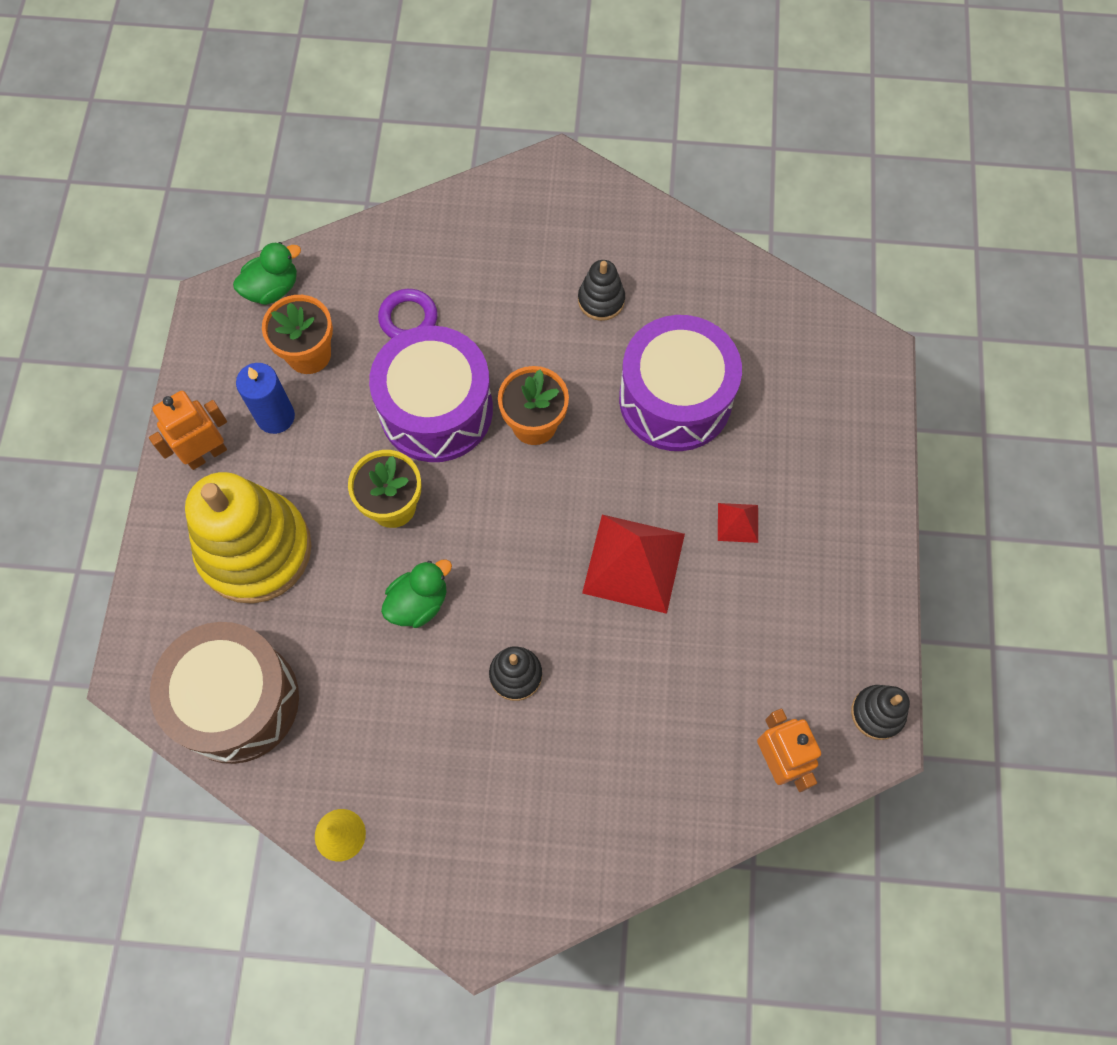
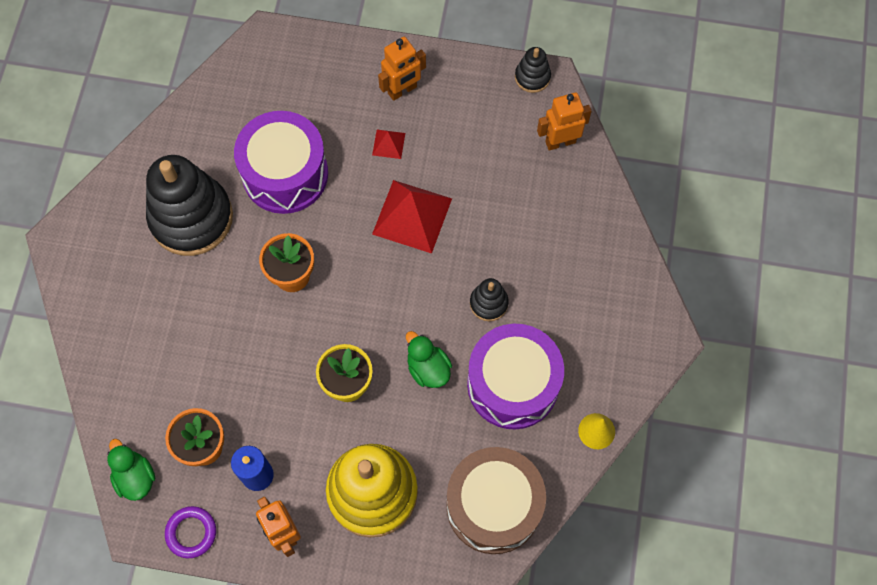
camera: 85 degrees left, 0 degrees up
purple drum [369,326,493,462] -> purple drum moved to [467,324,564,429]
purple ring [378,289,438,338] -> purple ring moved to [165,506,216,558]
black stacking toy [578,260,625,321] -> black stacking toy [146,155,233,256], size x2.22
none -> orange robot [378,37,426,101]

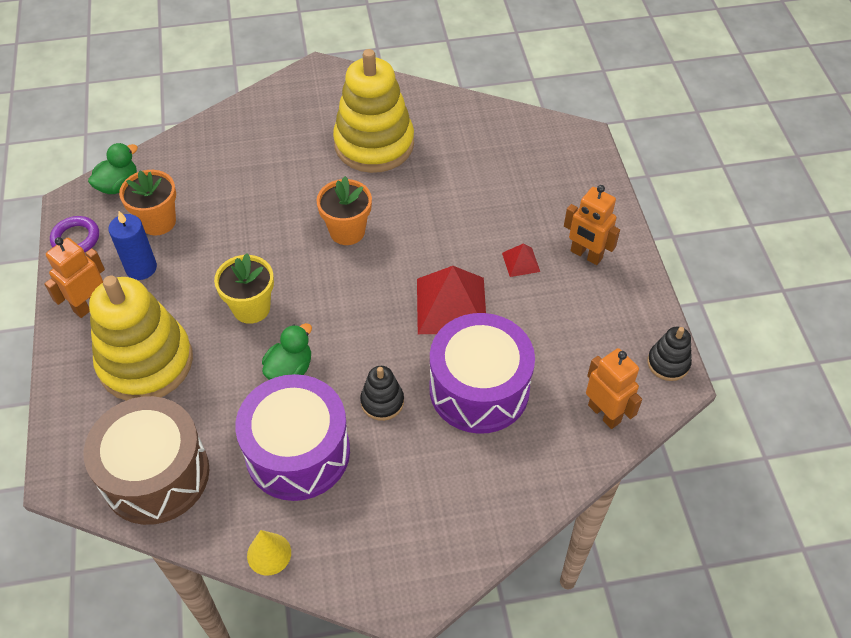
camera: 70 degrees right, 15 degrees down
black stacking toy [146,155,233,256] -> yellow stacking toy [333,49,414,173]
purple drum [234,111,328,214] -> purple drum moved to [429,313,535,434]

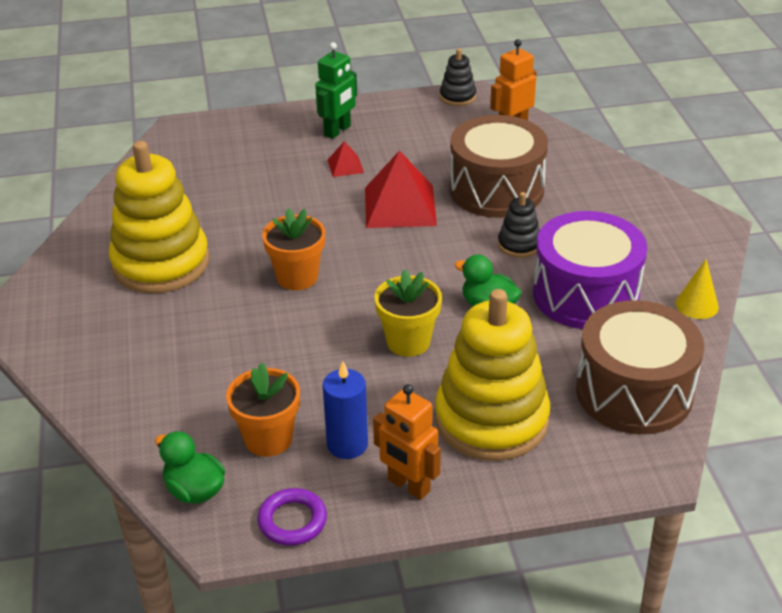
camera: 90 degrees left, 15 degrees down
purple drum [429,313,535,434] -> brown drum [450,115,548,218]
orange robot [564,185,620,265] -> green robot [315,42,357,139]

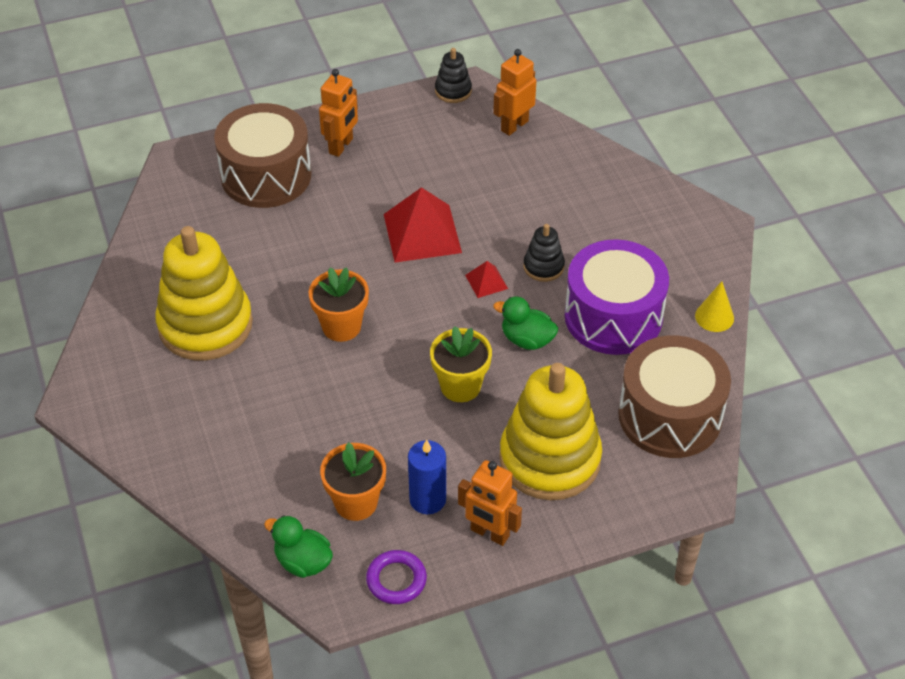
camera: 10 degrees left, 10 degrees up
green robot [315,42,357,139] -> orange robot [319,69,358,157]
red pyramid [327,141,364,177] -> red pyramid moved to [465,261,508,298]
brown drum [450,115,548,218] -> brown drum moved to [214,103,311,208]

